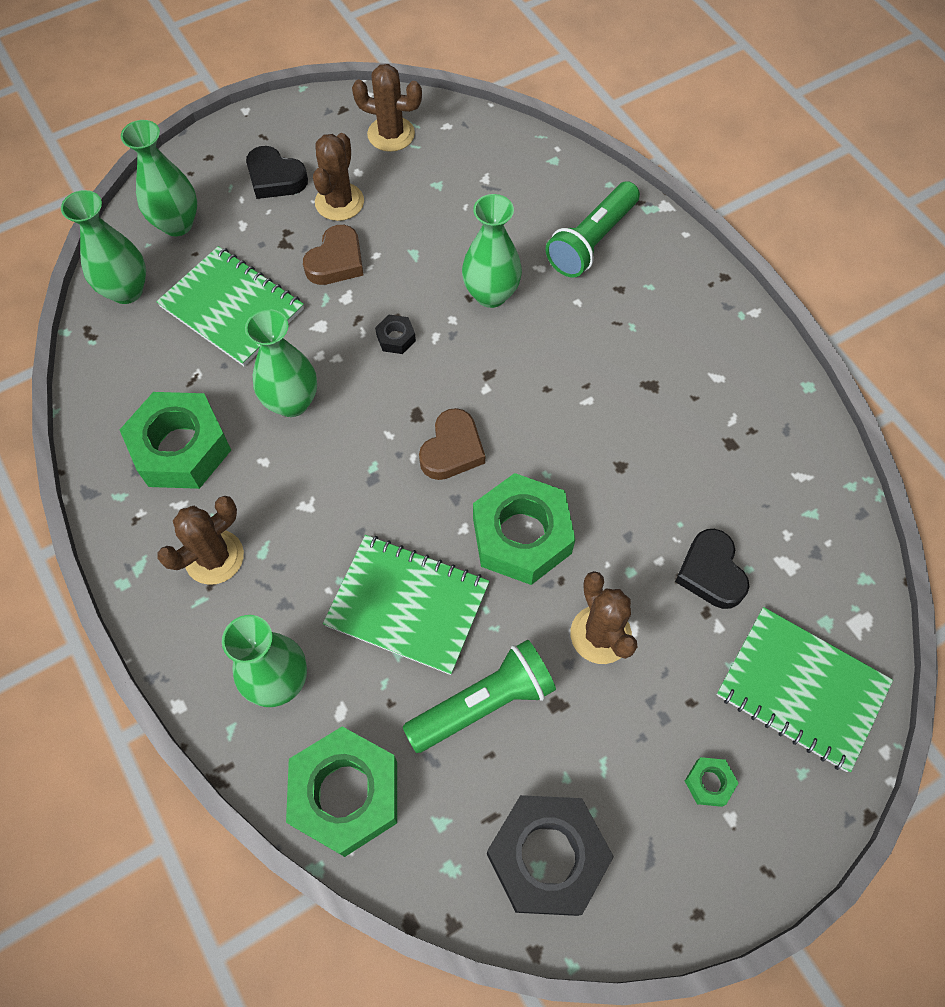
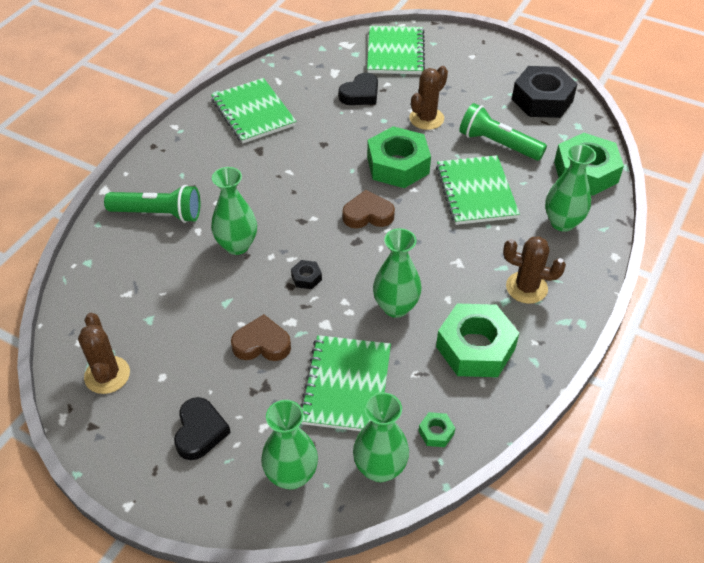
camera: 120 degrees left, 15 degrees down
brown cactus [313,133,364,221] -> none
green nut [685,757,738,807] -> green nut moved to [418,412,455,447]
none -> green notebook [211,78,297,143]

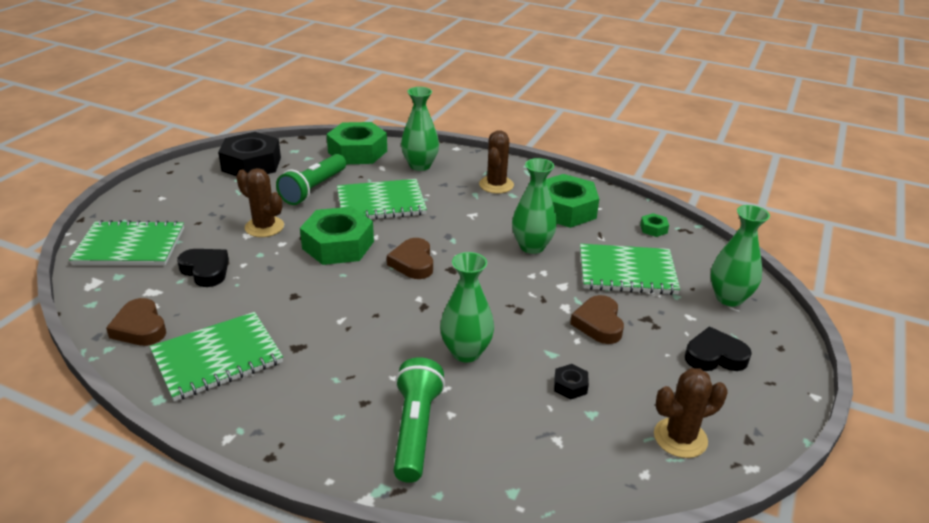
camera: 95 degrees left, 15 degrees down
black nut [291,260,322,289] -> black nut moved to [554,364,589,399]
green vase [353,392,409,482] -> none
none -> brown heart [106,298,166,346]

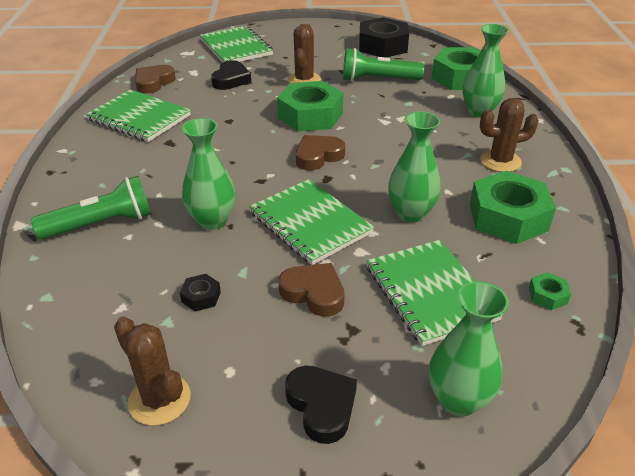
camera: 65 degrees right, 5 degrees up
green notebook [337,179,427,219] -> green notebook moved to [249,179,374,265]
brown heart [570,295,624,344] -> brown heart turned 60 degrees clockwise [279,263,345,317]

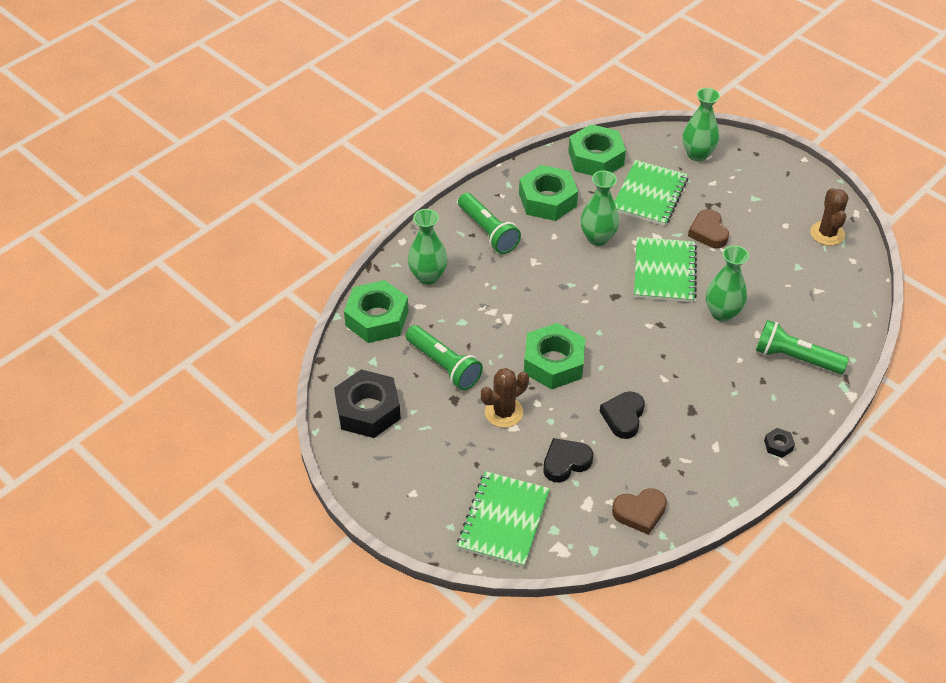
camera: 135 degrees left, 10 degrees up
green notebook [86,89,191,142] -> none
black nut [180,274,221,312] -> black nut moved to [764,428,795,458]
black heart [285,365,357,444] -> black heart moved to [600,391,645,439]
brown heart [296,135,345,170] -> none
brown cactus [480,98,539,172] -> green flashlight [458,193,521,254]
green nut [529,272,571,310] -> green nut [568,124,626,176], size x2.38

